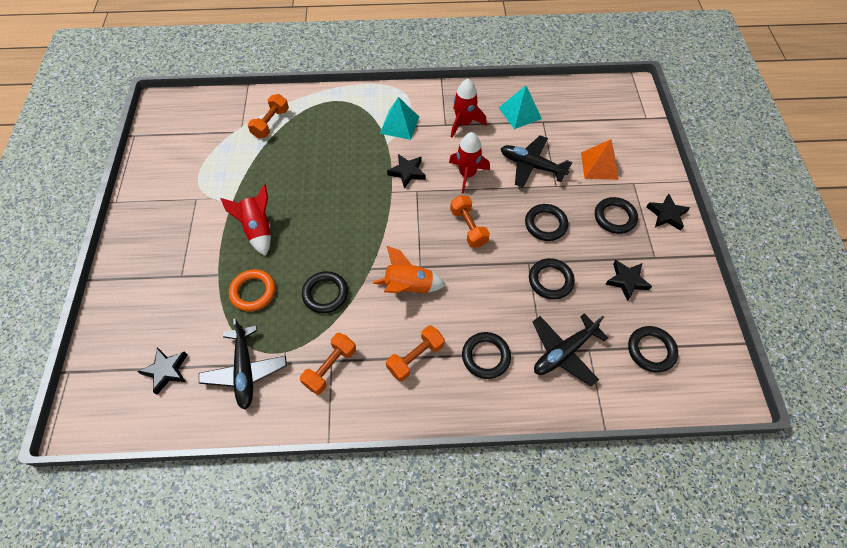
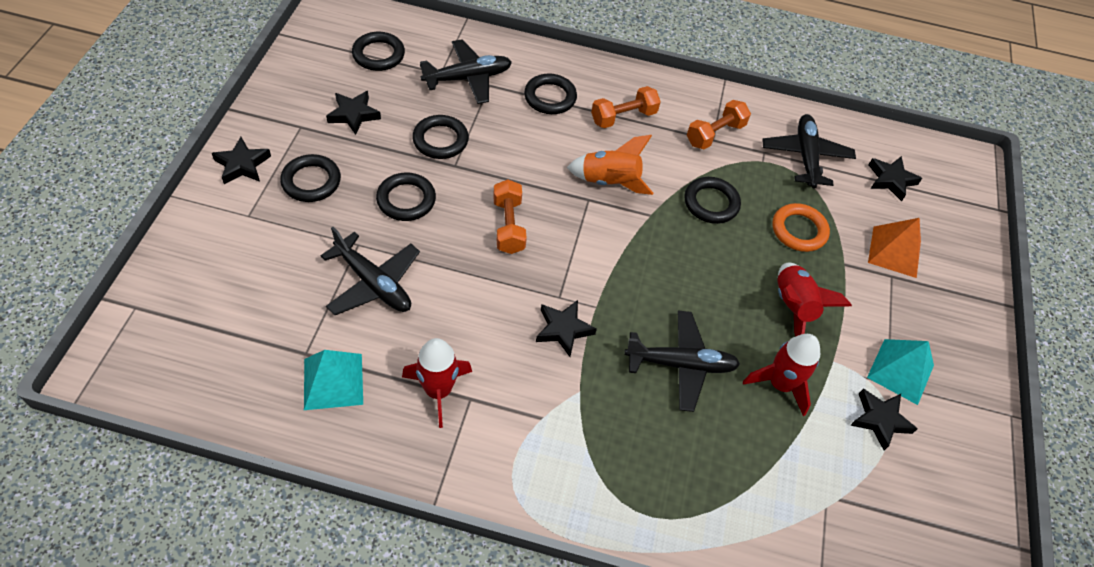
camera: 170 degrees left, 5 degrees down
orange dumbbell [248,94,289,138] -> none
turquoise pyramid [380,97,419,140] -> turquoise pyramid moved to [867,339,934,405]
red rocket [449,132,490,194] -> red rocket moved to [743,334,820,416]
orange pyramid [581,139,619,180] -> orange pyramid moved to [868,218,921,278]
none -> black plane [624,311,740,412]
none -> black star [850,389,918,451]

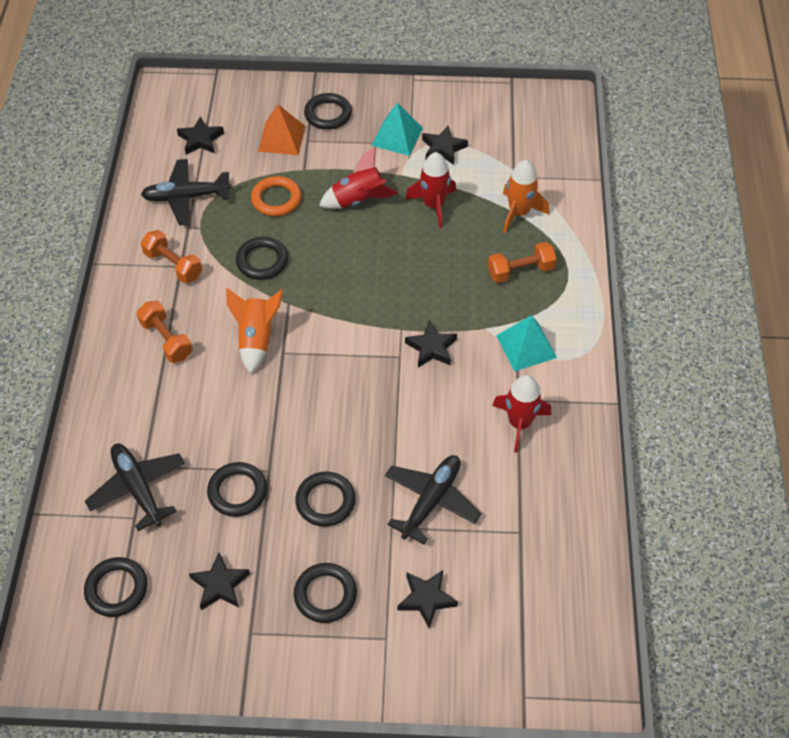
camera: 95 degrees left, 0 degrees up
black star [212,137,271,184] -> black star moved to [397,570,458,629]
turquoise pyramid [304,350,363,410] -> turquoise pyramid moved to [496,315,557,371]
orange dumbbell [493,179,527,254] -> orange dumbbell moved to [488,242,557,283]
black ring [524,74,577,114] -> black ring moved to [304,93,352,130]
black plane [624,311,740,412] -> none
none -> orange rocket [503,160,549,233]

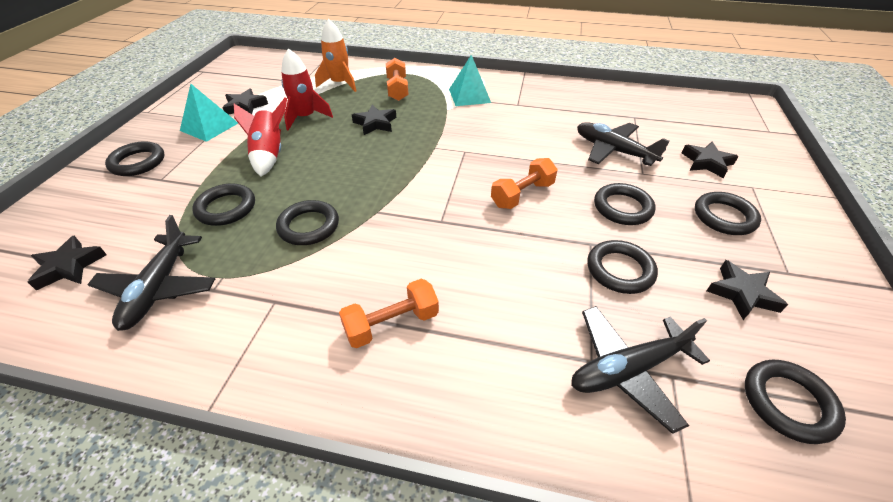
camera: 80 degrees left, 10 degrees down
orange dumbbell [141,230,202,283] -> orange dumbbell moved to [491,158,558,209]
orange rocket [226,288,283,374] -> none
orange ring [251,176,302,216] -> black ring [192,183,255,226]
orange pyramid [258,104,305,155] -> none
black star [405,320,457,367] -> black star moved to [352,105,396,135]
red rocket [492,375,551,453] -> none

